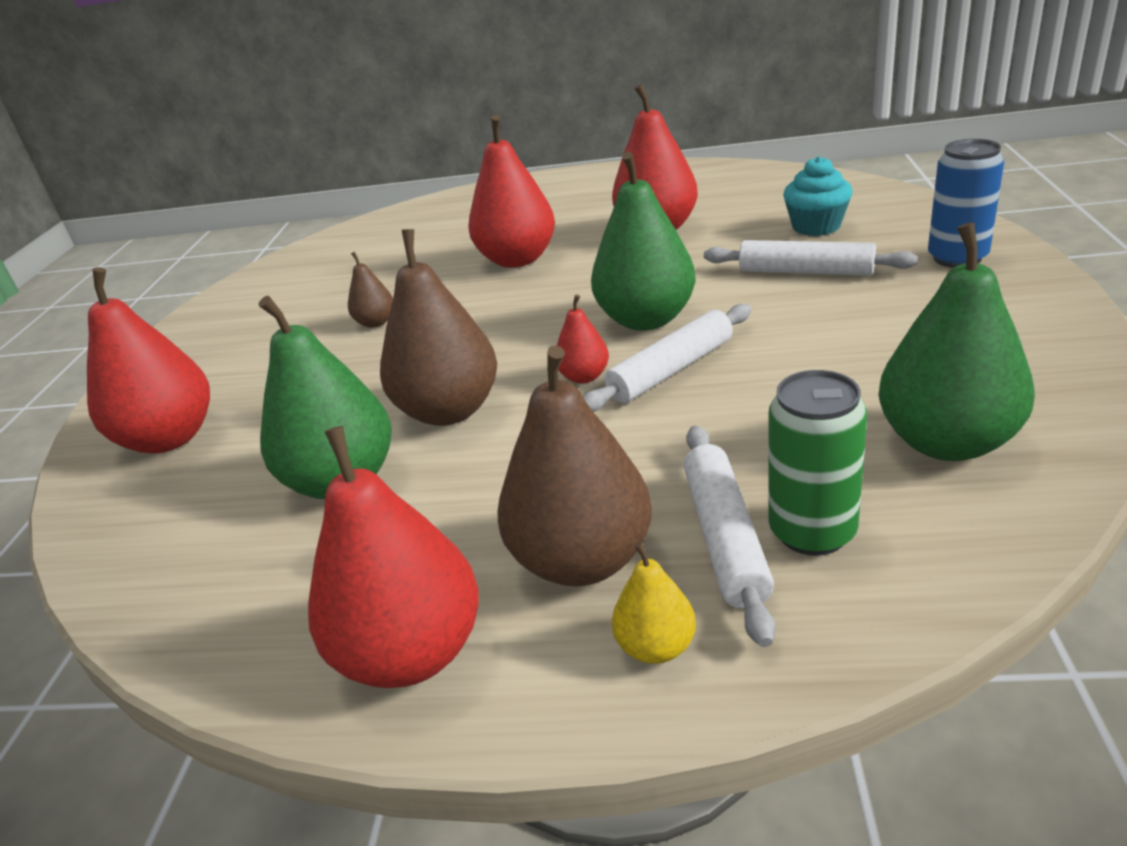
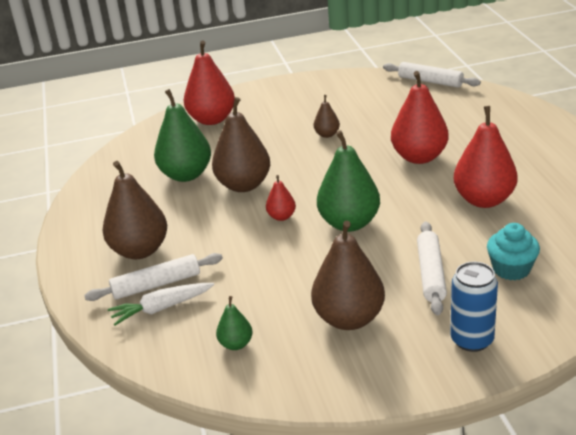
camera: 70 degrees right, 0 degrees up
red pear [308,426,479,688] -> none
white rolling pin [583,304,752,412] -> white rolling pin moved to [383,62,481,88]
yellow pear [612,542,696,664] -> none
green can [769,370,867,556] -> white carrot [108,283,214,326]
green pear [878,222,1035,461] -> green pear [216,296,252,350], size x0.49
none -> brown pear [311,221,385,330]

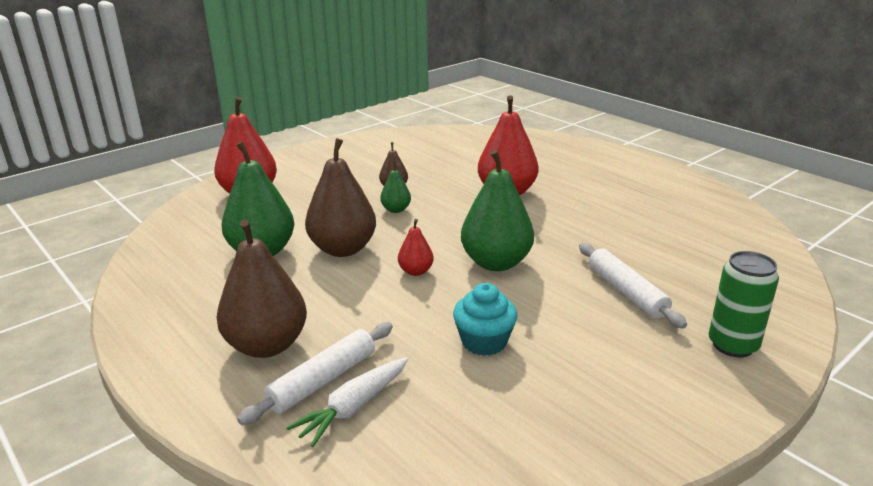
camera: 30 degrees left, 5 degrees down
green pear [216,296,252,350] -> green pear moved to [380,162,411,213]
brown pear [311,221,385,330] -> none
white rolling pin [383,62,481,88] -> none
blue can [450,262,498,352] -> green can [709,251,779,357]
red pear [454,106,518,208] -> none
turquoise cupcake [487,223,540,280] -> turquoise cupcake moved to [453,283,517,356]

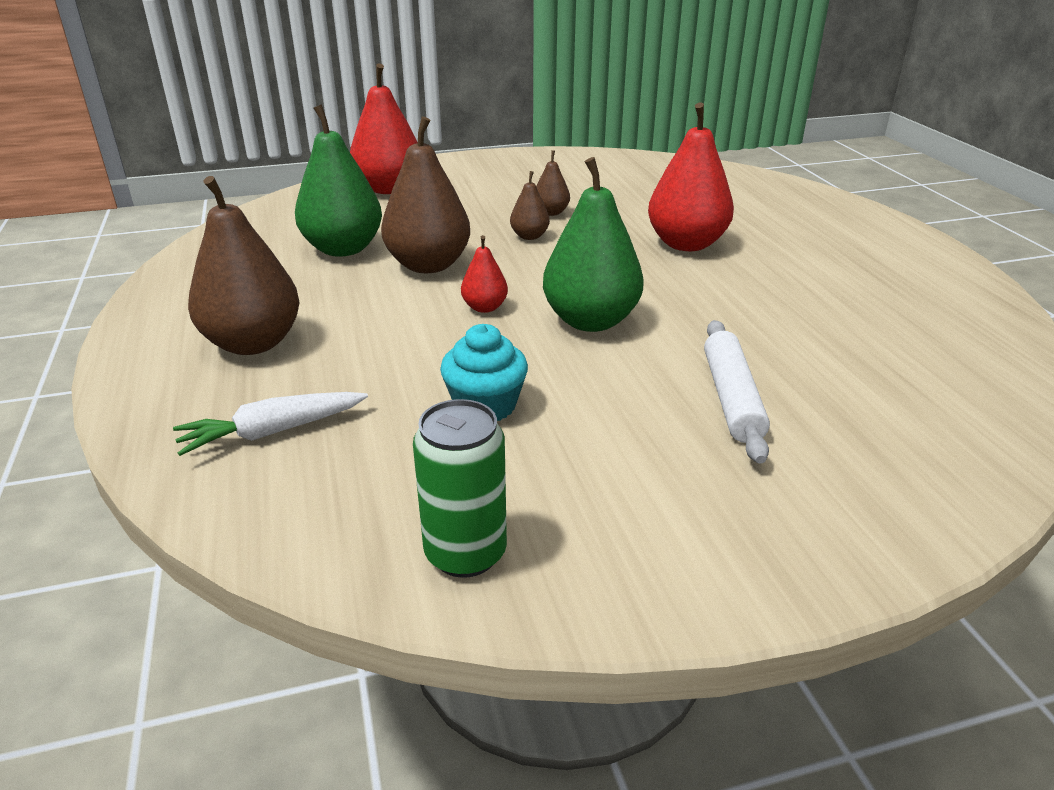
camera: 25 degrees right, 5 degrees up
white rolling pin [237,322,393,425] -> none
green pear [380,162,411,213] -> brown pear [510,171,550,240]
green can [709,251,779,357] -> green can moved to [413,399,507,578]

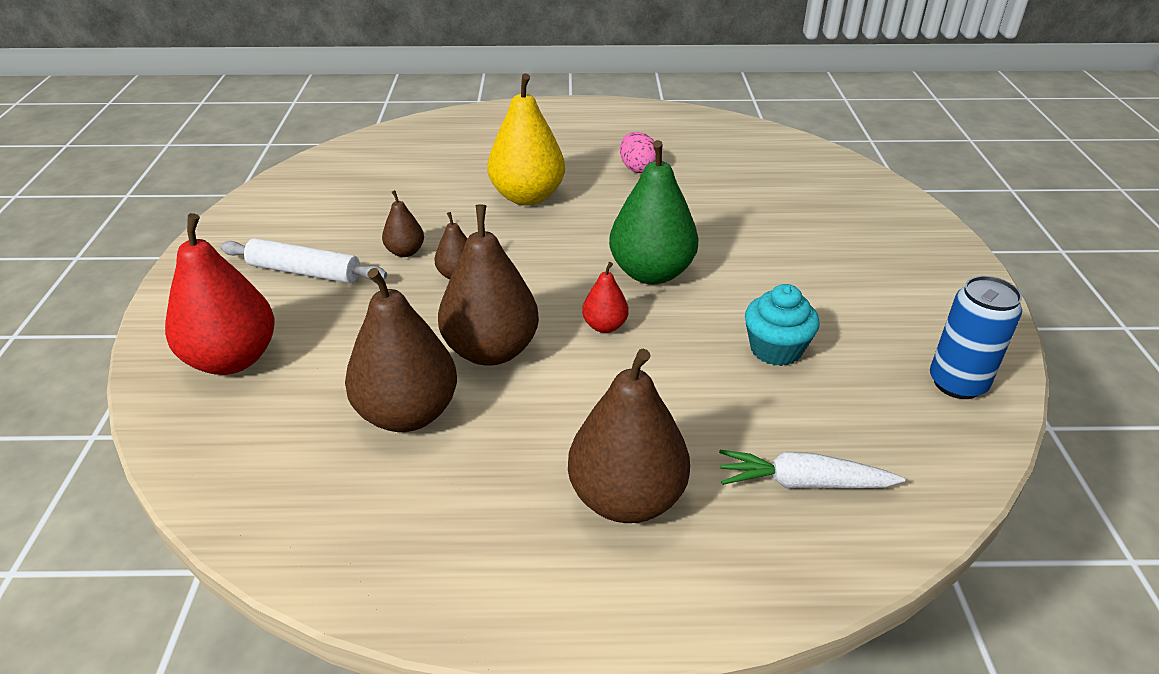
camera: 75 degrees left, 5 degrees up
white carrot [173,392,368,456] -> white carrot turned 105 degrees clockwise [719,450,905,488]
green pear [295,104,382,257] -> brown pear [345,268,457,432]
green can [413,399,507,578] -> blue can [930,276,1022,399]
red pear [648,103,734,251] -> yellow pear [487,74,565,206]
white rolling pin [704,320,770,464] -> white rolling pin moved to [220,238,387,283]
none -> pink egg [620,132,656,173]

